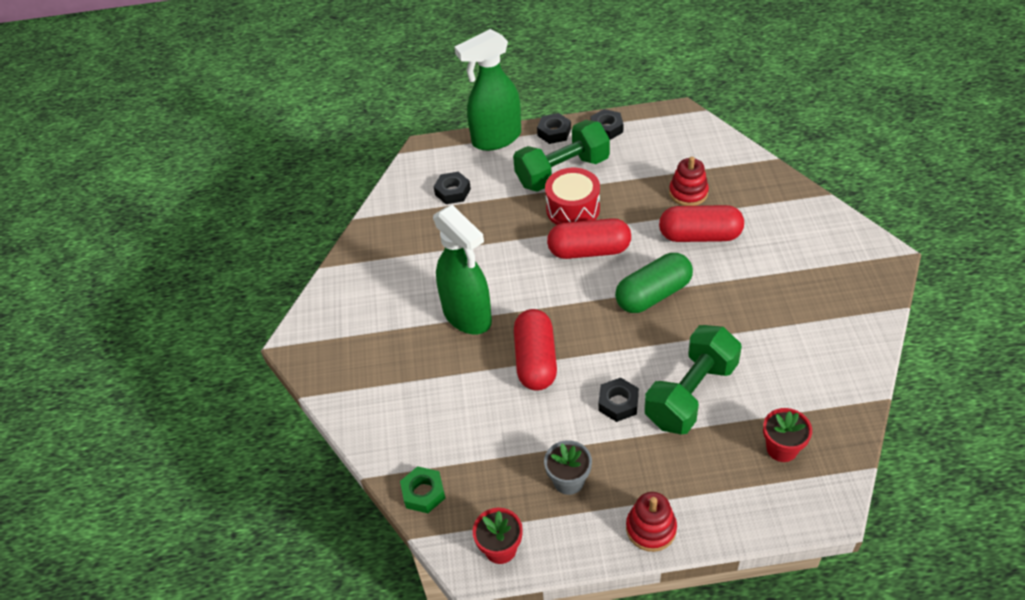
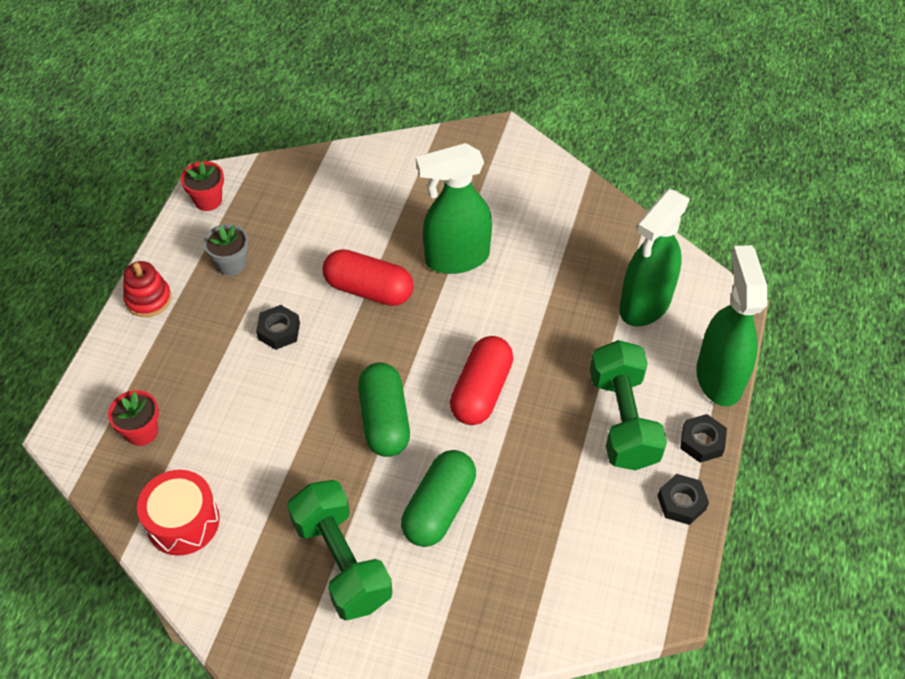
camera: 110 degrees right, 5 degrees up
green nut [400,466,445,513] -> none
black nut [434,172,471,204] -> green spray bottle [619,189,690,326]
red drum [545,168,600,225] -> red drum moved to [137,470,220,556]
green dumbbell [644,325,742,435] -> green dumbbell moved to [287,480,393,621]
red capsule [659,205,744,242] -> green capsule [401,450,476,547]
red stacking toy [669,157,709,206] -> none

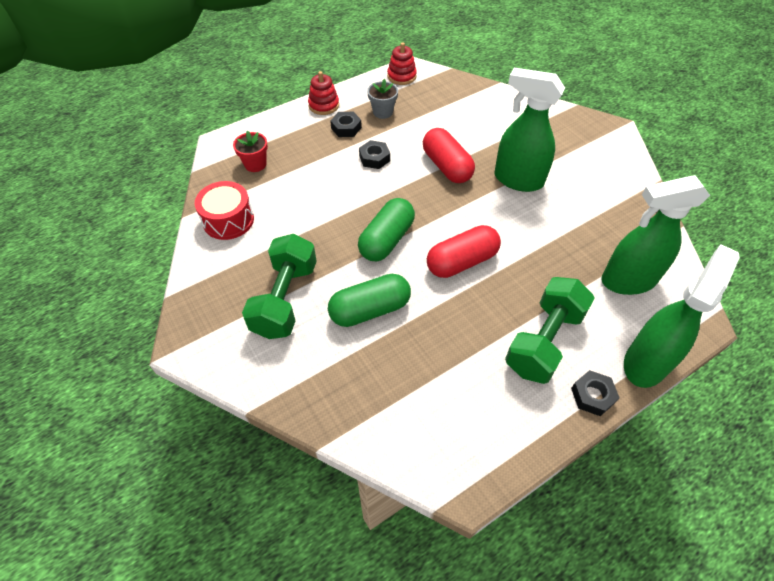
camera: 40 degrees right, 0 degrees up
red flower pot [181,161,224,211] -> red stacking toy [387,42,417,85]
black nut [658,474,709,525] -> black nut moved to [330,112,362,137]

